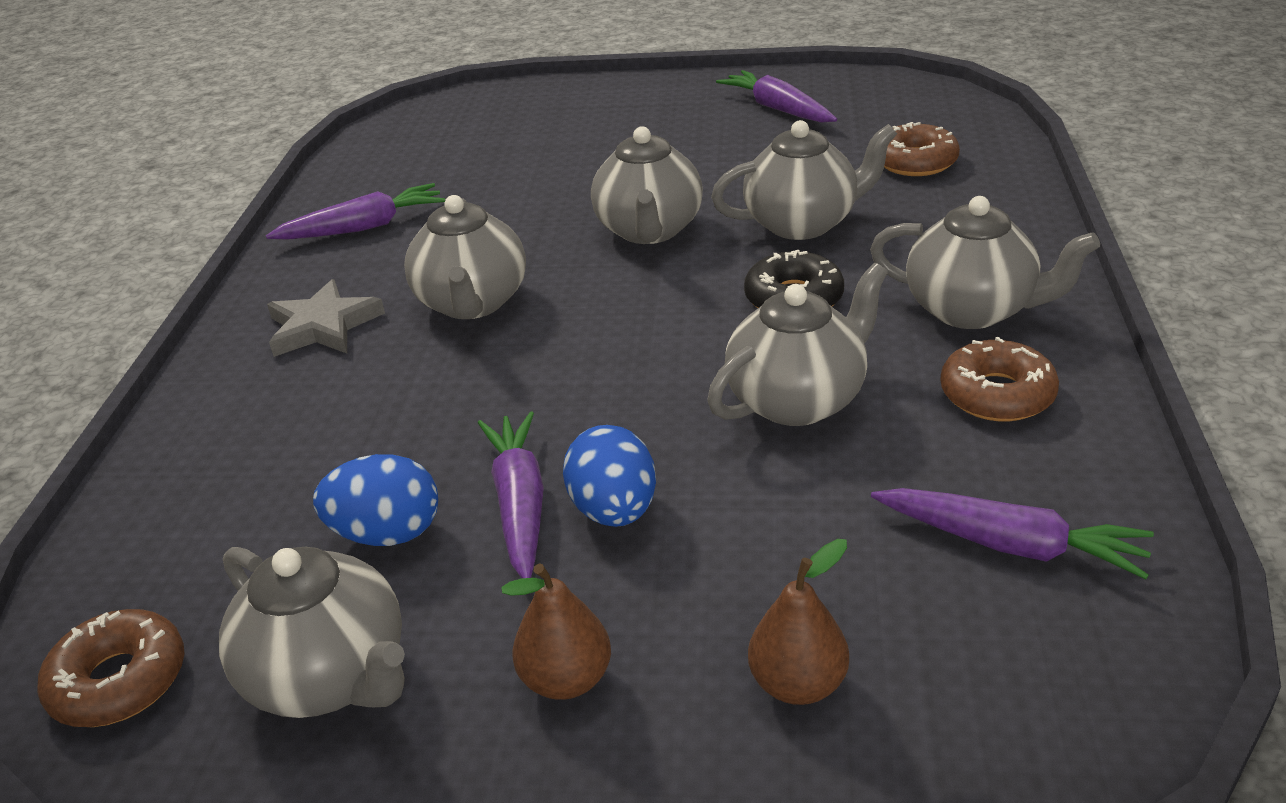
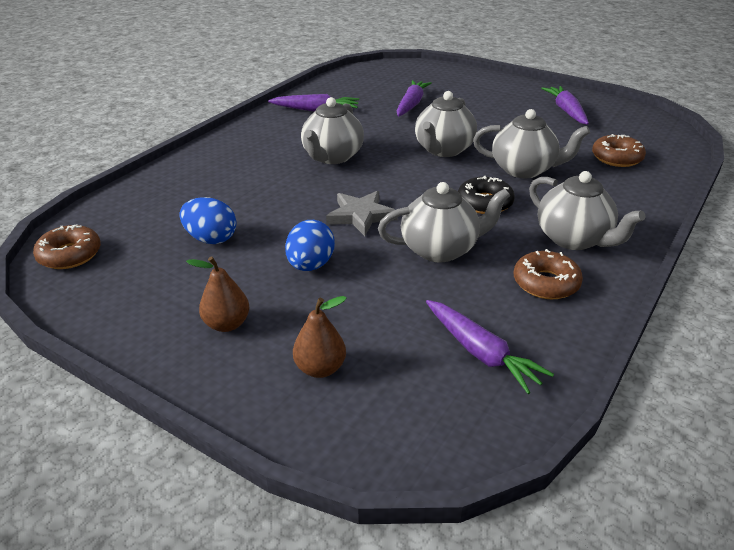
camera: 25 degrees right, 0 degrees up
grey teapot [219,547,405,718] -> none
grey star [267,279,385,357] -> grey star moved to [326,191,398,236]
purple carrot [478,411,544,578] -> purple carrot moved to [397,80,432,116]

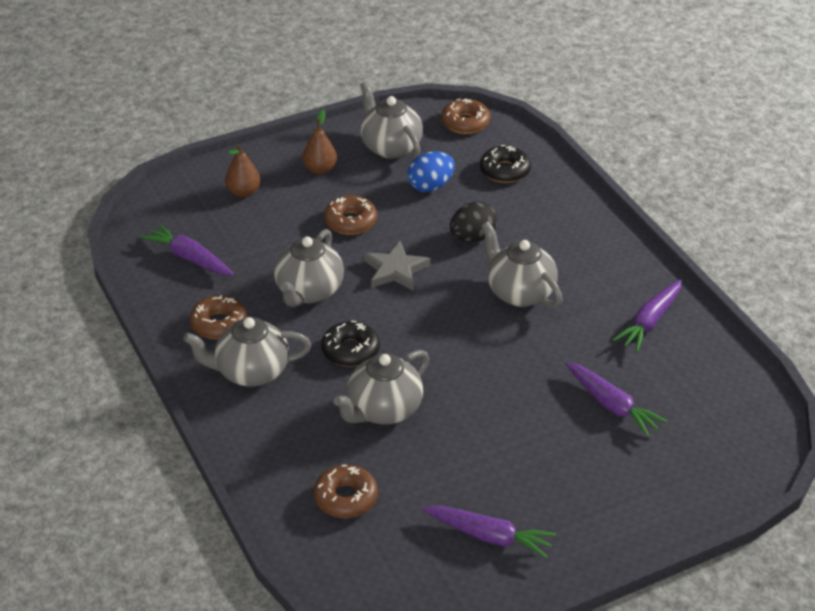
camera: 120 degrees right, 5 degrees up
blue egg [285,220,335,271] -> brown donut [324,195,377,235]
grey teapot [415,91,477,157] -> grey teapot moved to [360,81,423,159]
purple carrot [426,300,554,394] -> purple carrot turned 45 degrees clockwise [141,224,234,275]
none -> black egg [450,201,498,243]
none -> black donut [480,145,531,183]

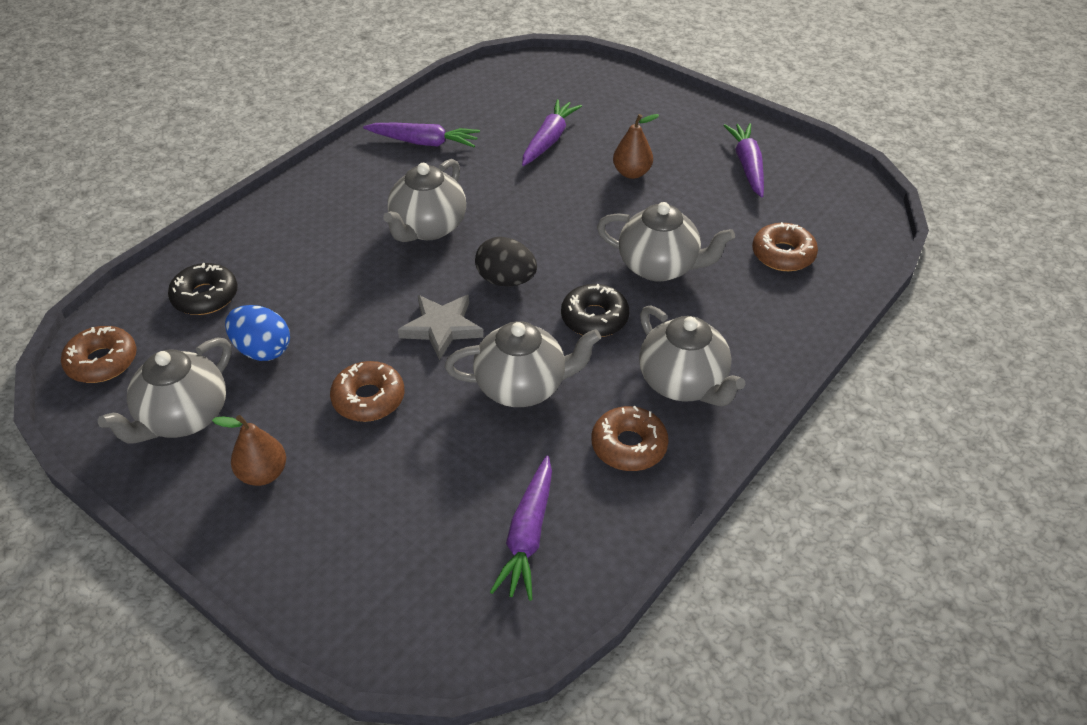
camera: 115 degrees left, 5 degrees up
brown pear [225,144,261,197] -> brown pear moved to [613,114,659,179]
black egg [450,201,498,243] -> black egg moved to [475,237,537,287]

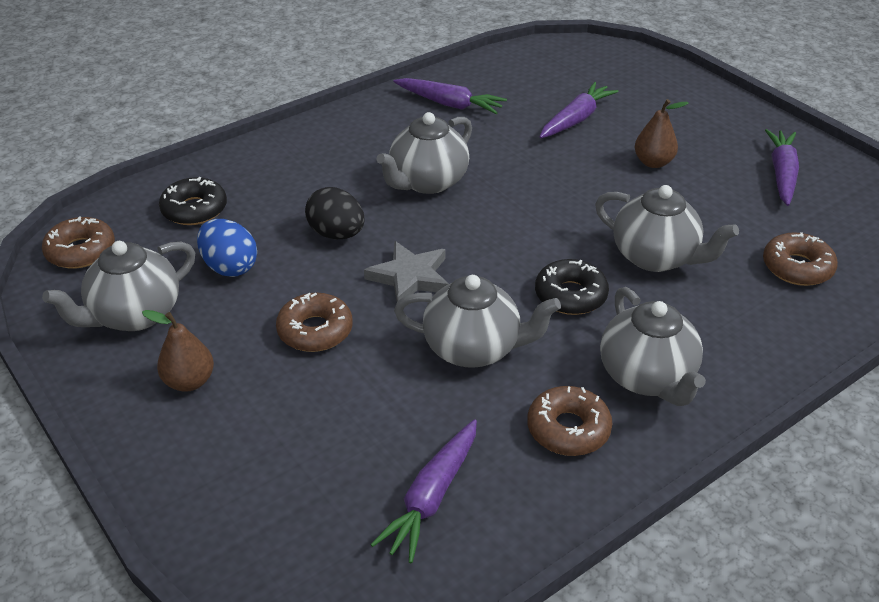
camera: 15 degrees right, 5 degrees down
black egg [475,237,537,287] -> black egg moved to [305,187,364,239]

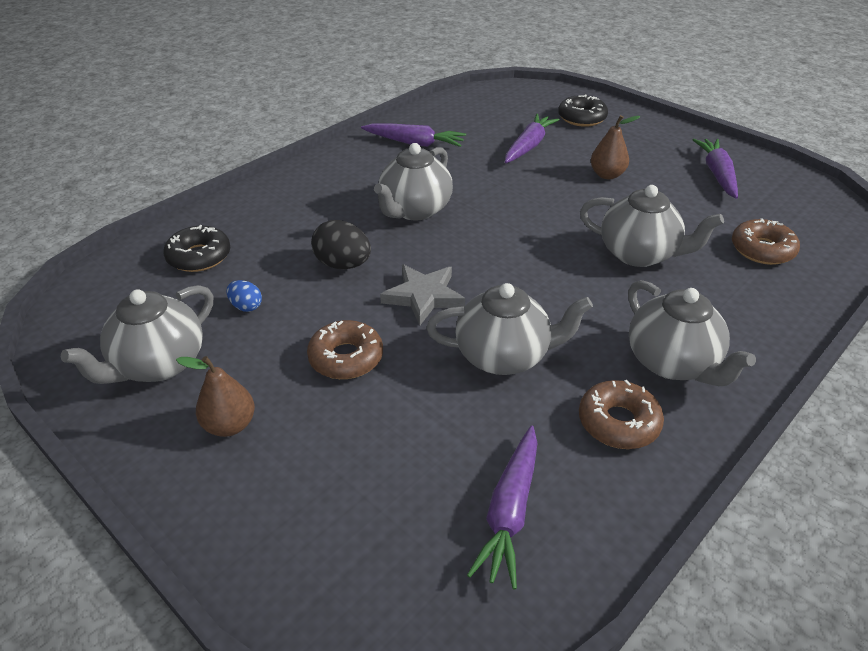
camera: 10 degrees left, 0 degrees up
brown donut [42,216,115,269] -> none
blue egg [197,219,257,277] -> blue egg [227,280,262,312], size x0.57
black donut [535,259,609,315] -> black donut moved to [558,94,608,127]

